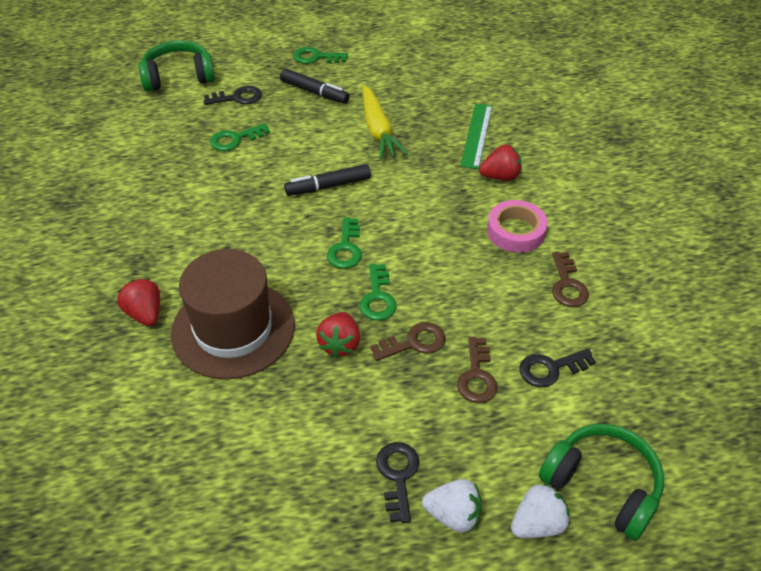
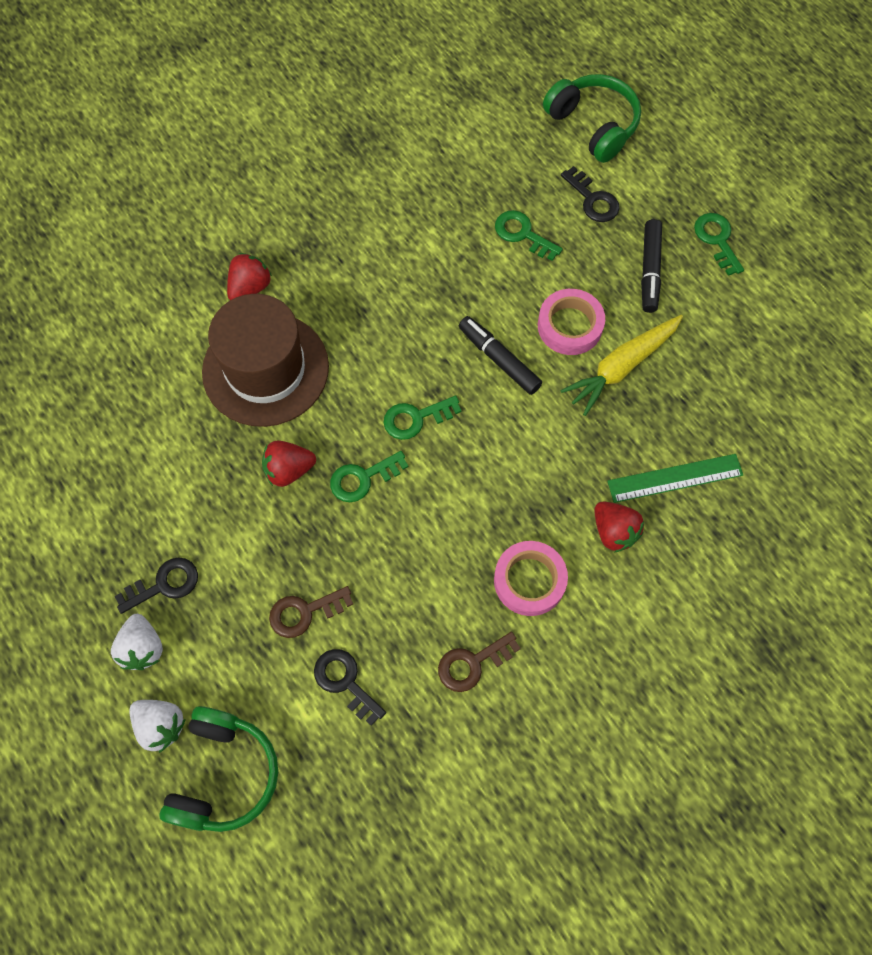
camera: 65 degrees right, 20 degrees up
brown key [371,322,446,361] -> none
none -> pink tape [538,289,605,355]

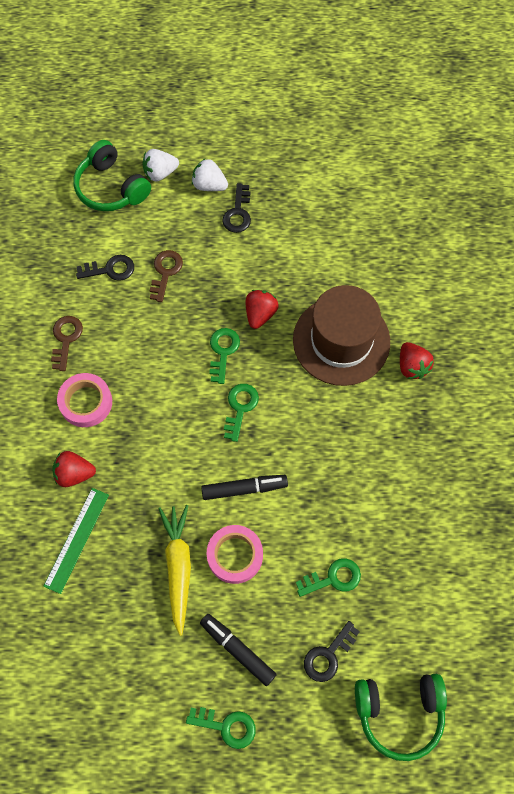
camera: 125 degrees right, 0 degrees up
black key [561,166,620,222] -> black key turned 45 degrees counterclockwise [304,621,360,682]

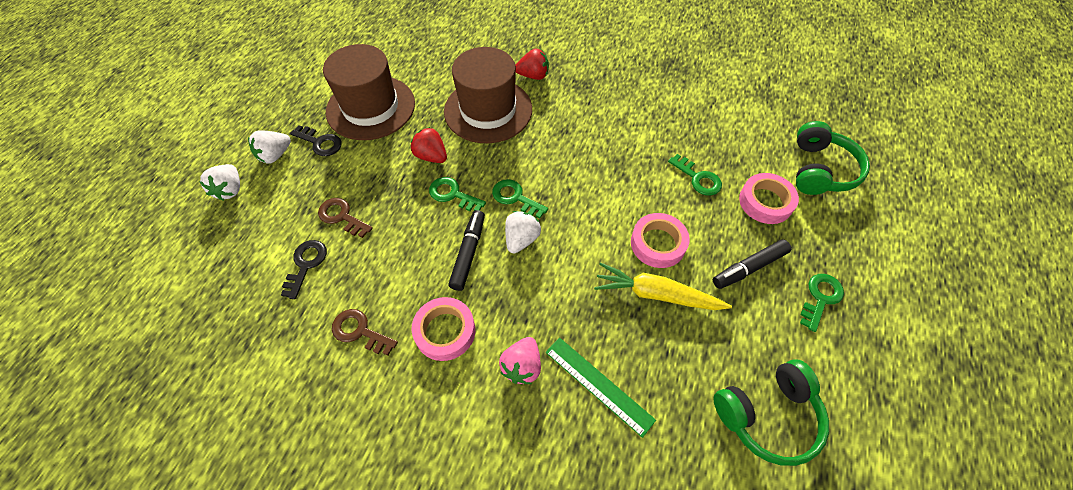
camera: 70 degrees left, 10 degrees down
red strawberry [52,451,96,487] -> pink strawberry [499,337,541,384]
green headphones [73,140,151,211] -> green headphones moved to [713,359,829,466]
black marker [201,475,288,500] -> black marker moved to [448,210,485,291]
green key [296,558,361,597] -> green key turned 135 degrees clockwise [668,154,722,196]
black key [304,621,360,682] -> pink tape [739,173,799,224]
none -> brown hat [323,44,415,140]
none -> white strawberry [505,211,541,253]

